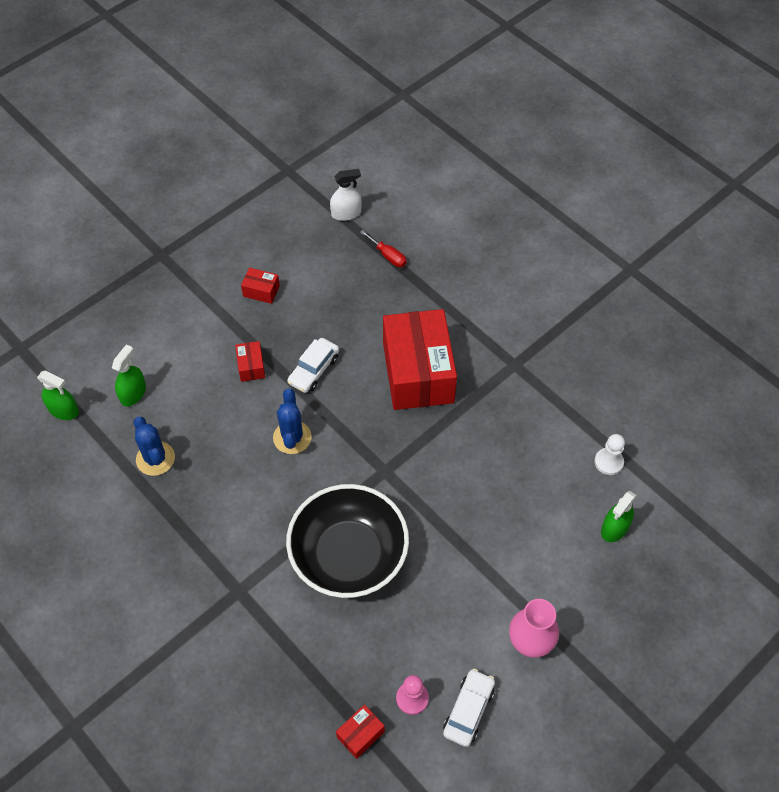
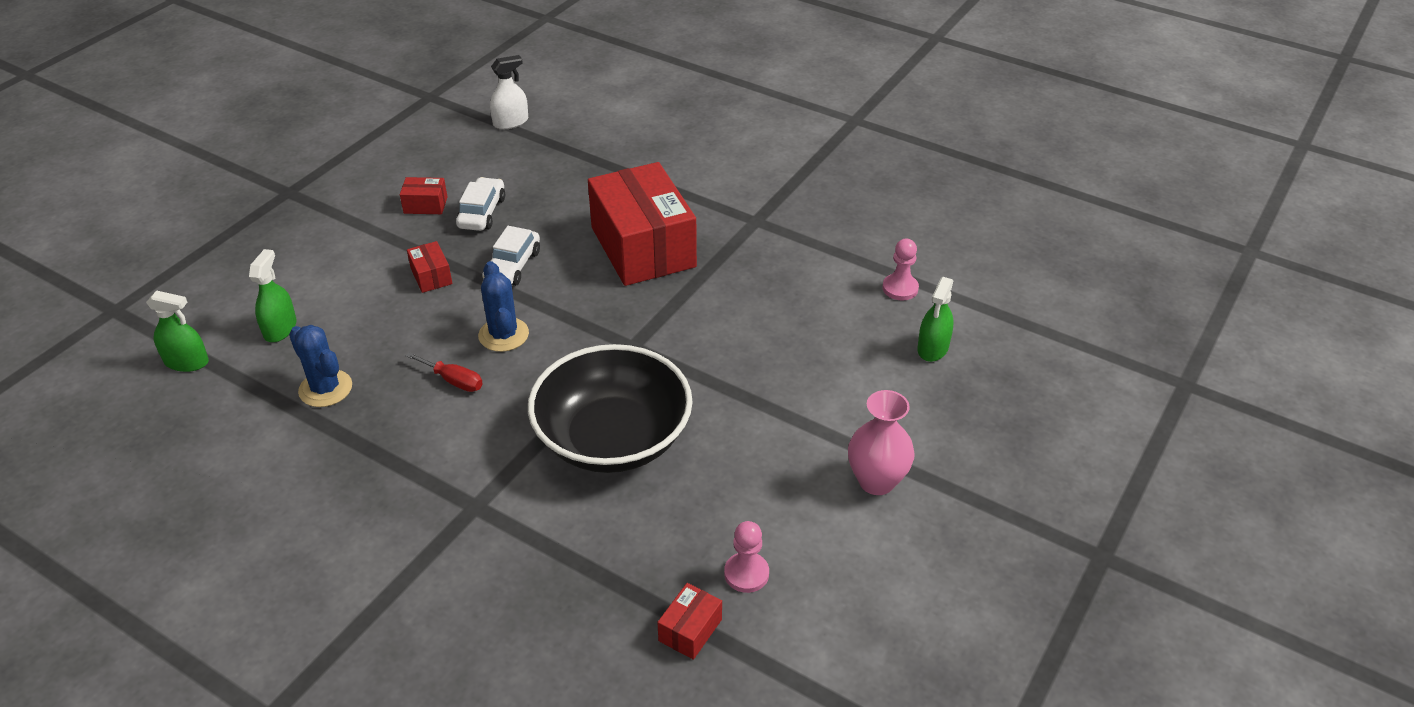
camera: 15 degrees left, 15 degrees down
red screwdriver [360,230,407,267] -> red screwdriver moved to [405,352,483,392]
white car [443,669,495,747] -> white car moved to [456,177,505,231]
white pawn [595,434,625,475] -> pink pawn [882,239,919,300]

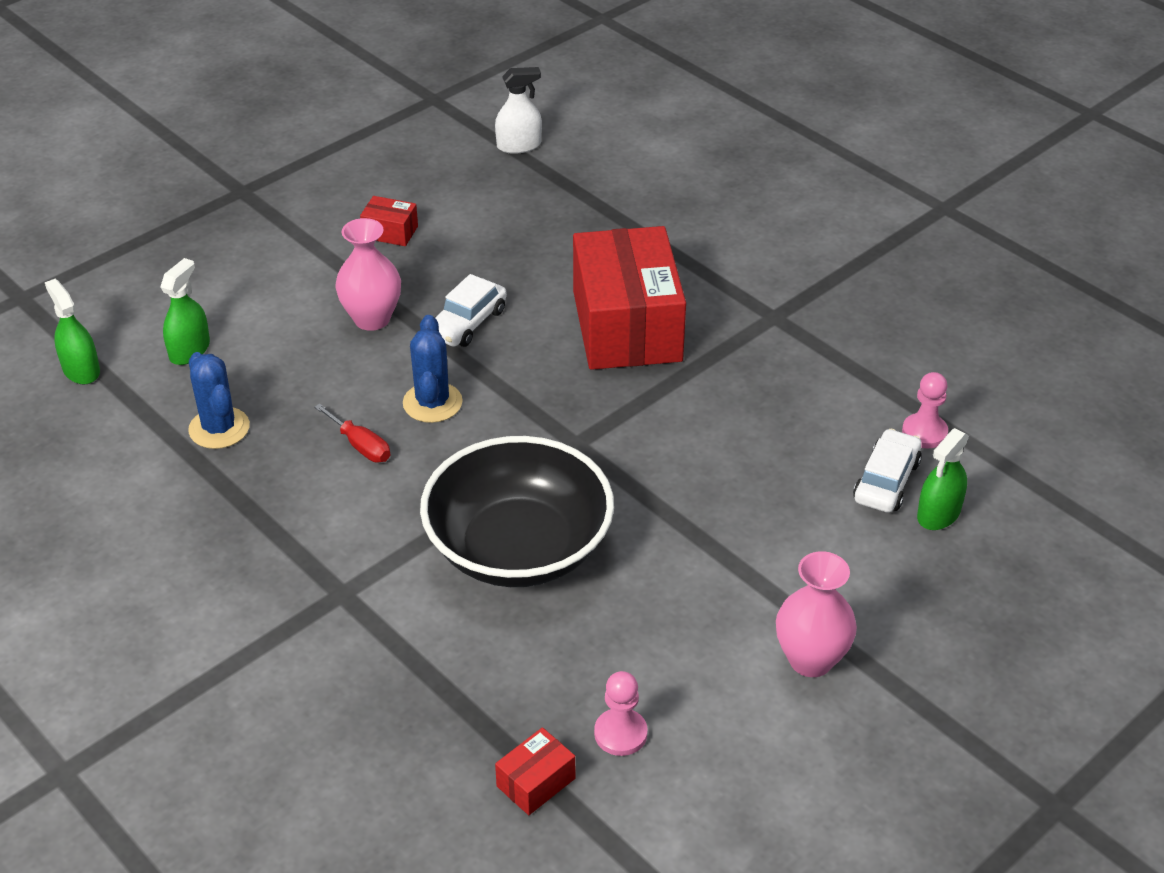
camera: 15 degrees right, 0 degrees up
green spray bottle [146,290,209,372] -> green spray bottle turned 150 degrees counterclockwise [45,279,100,384]
red box [407,241,452,293] -> pink vase [335,218,401,331]
white car [456,177,505,231] -> white car moved to [853,429,922,513]

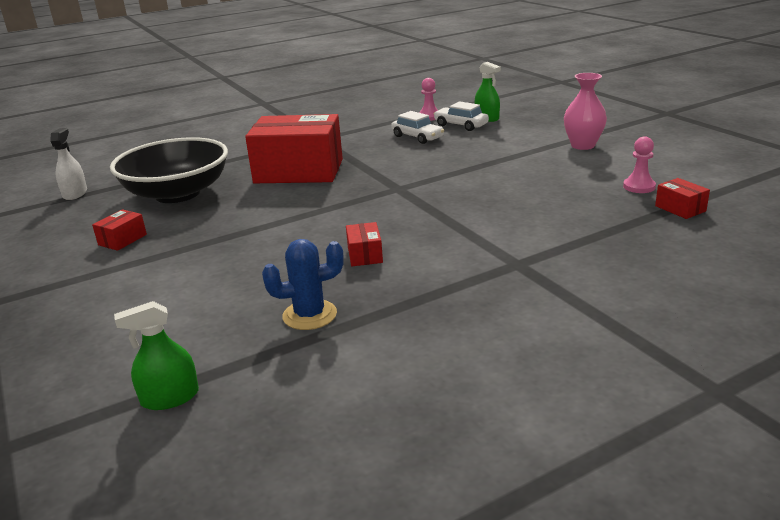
camera: 75 degrees left, 15 degrees down
green spray bottle [160,258,210,365] -> none
red screwdriver [314,403,390,462] -> red box [346,222,383,266]
pink vase [335,218,401,331] -> none
blue cactus [403,315,463,423] -> none
black bowl [420,436,614,587] -> black bowl moved to [110,137,228,203]
white car [434,274,507,347] -> white car moved to [391,111,444,144]

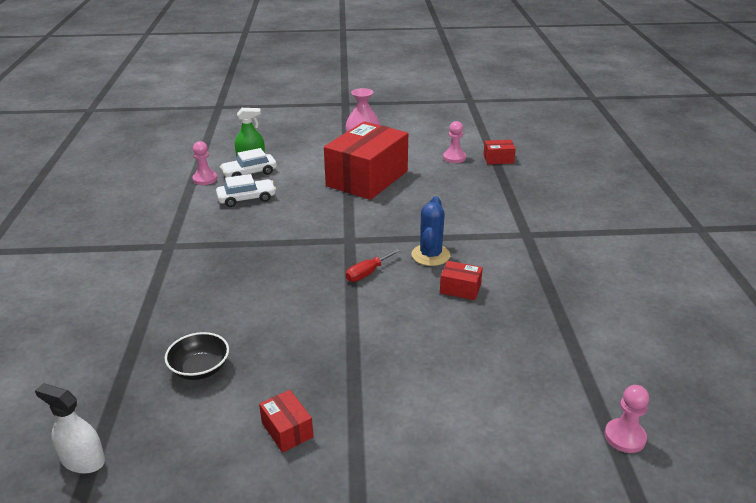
camera: 65 degrees left, 5 degrees up
black bowl [110,137,228,203] -> black bowl [165,332,229,380], size x0.45
green spray bottle [114,301,199,410] -> pink pawn [605,385,649,453]
red box [245,114,343,183] -> red box moved to [324,121,408,200]
blue cactus [262,239,344,330] -> blue cactus moved to [412,196,450,266]
none -> red screwdriver [346,249,401,282]

